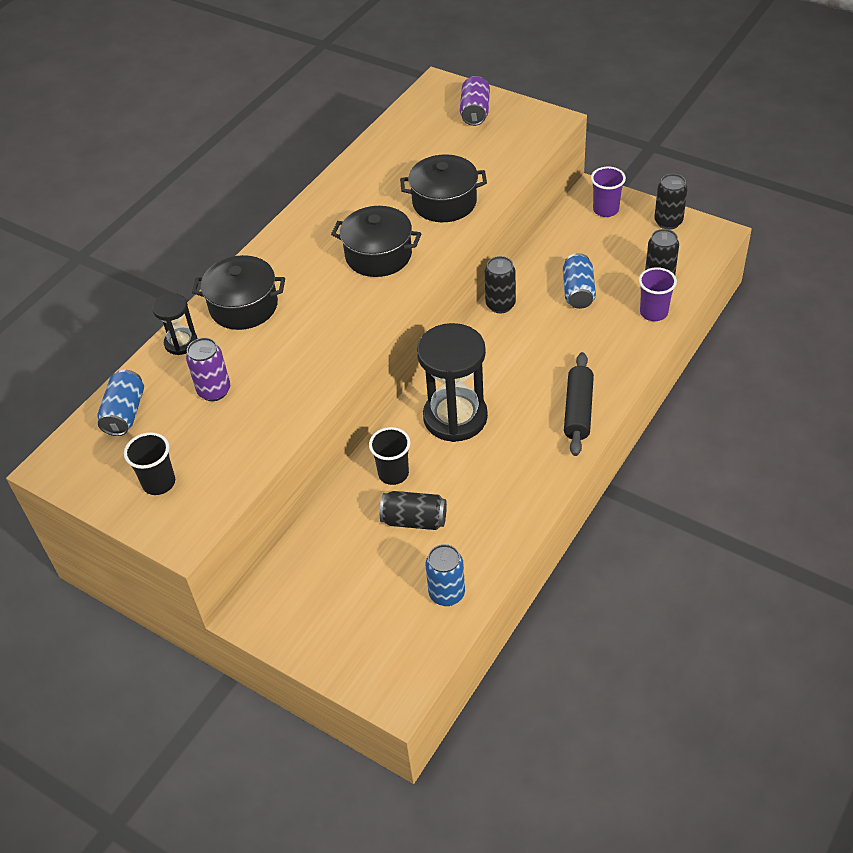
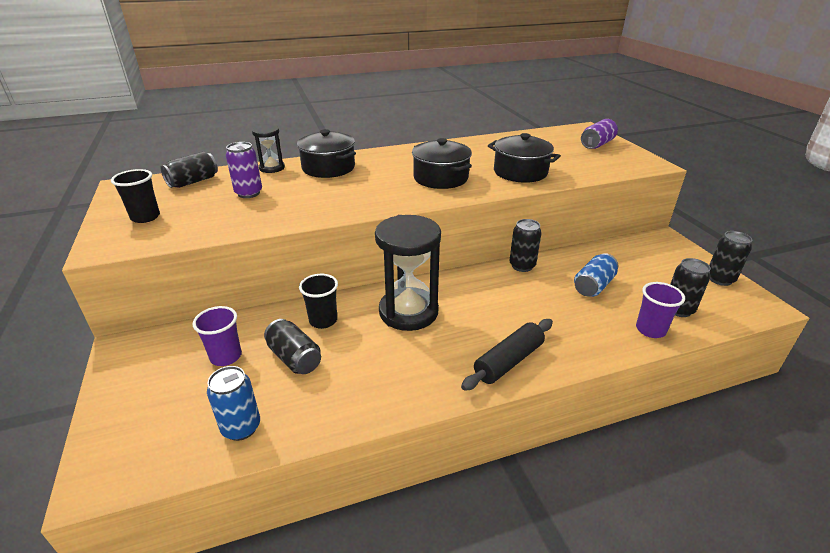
camera: 35 degrees right, 15 degrees down
blue can [97,370,144,436] -> black can [161,152,218,188]
purple cup [591,166,626,217] -> purple cup moved to [192,306,242,366]

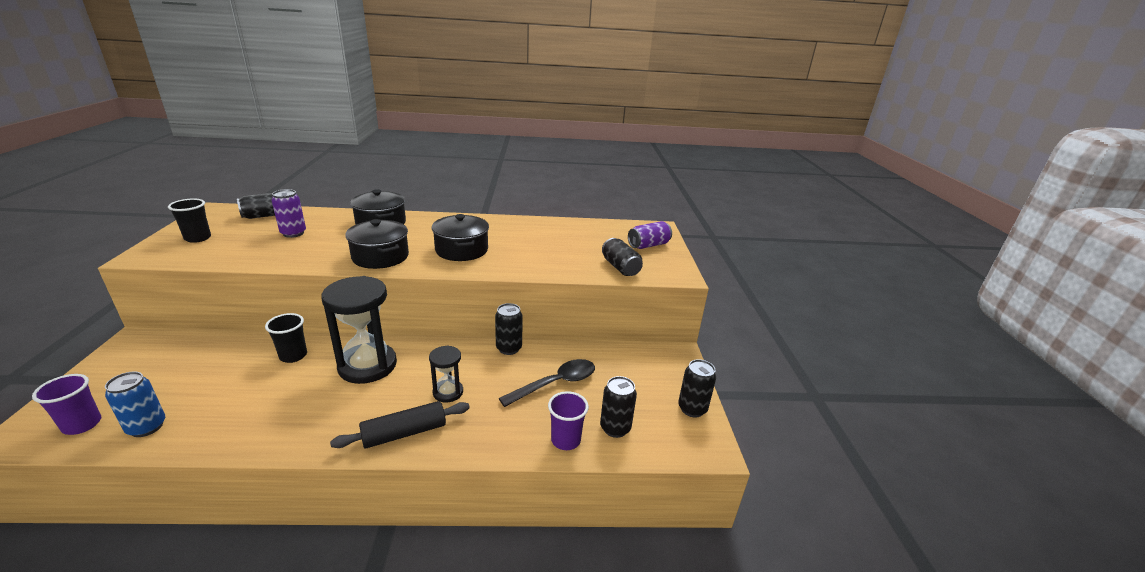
camera: 15 degrees right, 5 degrees down
purple cup [192,306,242,366] -> purple cup moved to [32,374,101,435]
black hourglass [252,125,285,173] -> black hourglass moved to [429,345,463,403]
black can [264,319,321,374] -> black can moved to [602,238,643,276]
black pot [488,133,561,183] -> black pot moved to [345,219,409,269]
blue can [574,253,618,297] -> black spoon [499,359,595,407]

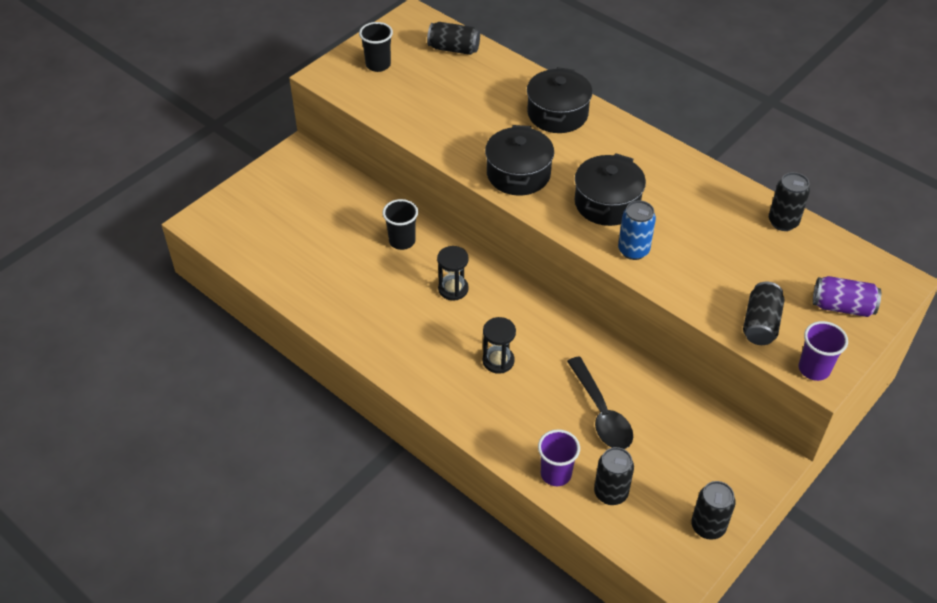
camera: 45 degrees right, 20 degrees up
purple cup [32,374,101,435] -> purple cup moved to [799,321,848,381]
blue can [105,371,165,437] -> blue can moved to [618,200,656,260]
purple can [272,189,306,238] -> none
black hourglass [321,276,397,384] -> black hourglass [437,246,469,301], size x0.51
black rolling pin [330,401,470,448] -> none
black can [495,303,523,355] -> black can moved to [769,172,810,231]
black spoon [499,359,595,407] -> black spoon turned 60 degrees clockwise [567,356,633,449]

